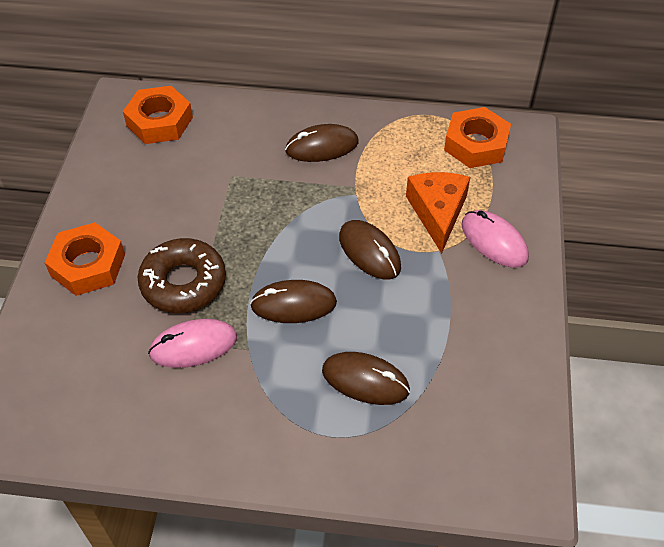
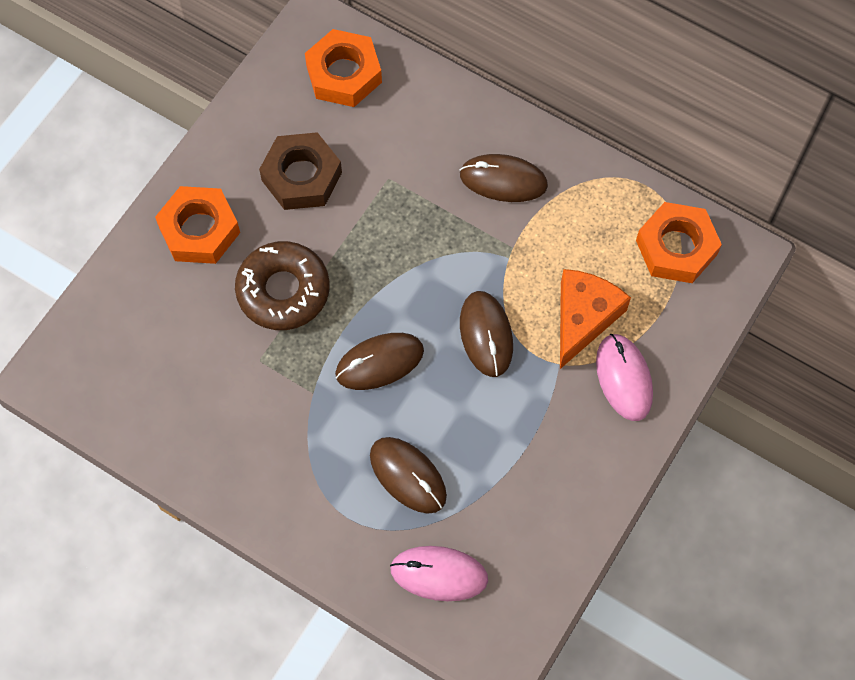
camera: 25 degrees right, 15 degrees up
pink mouse [148,319,237,368] -> pink mouse moved to [390,546,488,601]
brown mouse [250,280,337,323] -> brown mouse turned 45 degrees counterclockwise [335,333,424,390]
none -> brown nut [259,132,342,210]

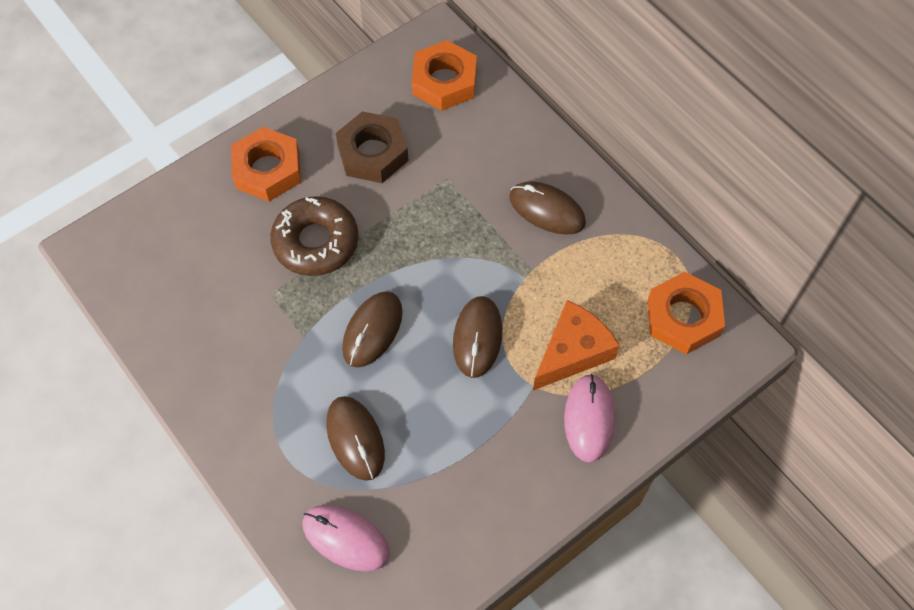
camera: 20 degrees right, 5 degrees down
brown mouse [335,333,424,390] -> brown mouse turned 60 degrees counterclockwise [342,291,403,368]

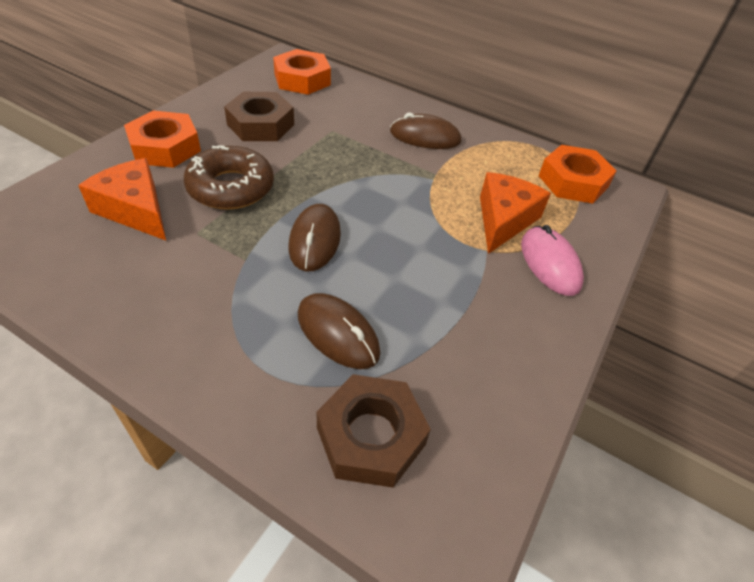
camera: 25 degrees left, 15 degrees down
pink mouse [302,505,390,571] -> brown nut [316,374,431,488]
brown mouse [453,296,503,378] -> none
none -> orange cheese [78,158,166,240]

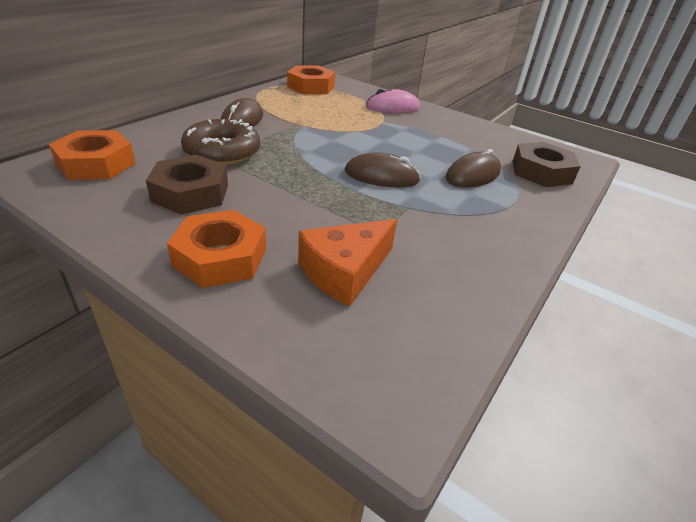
camera: 85 degrees left, 10 degrees down
brown donut [184,145,274,210] -> brown donut moved to [181,119,260,165]
orange cheese [480,172,551,254] -> none

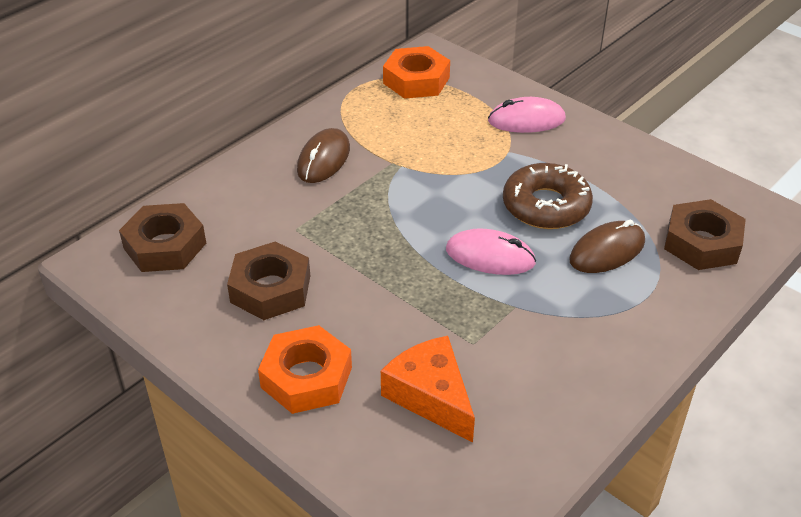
camera: 10 degrees right, 5 degrees up
orange nut [49,130,135,180] -> brown nut [119,203,206,272]
brown donut [181,119,260,165] -> brown donut moved to [503,163,593,229]
orange cheese [298,219,397,306] -> orange cheese turned 90 degrees clockwise [381,336,475,443]
brown mouse [345,152,421,188] -> pink mouse [446,228,536,275]

